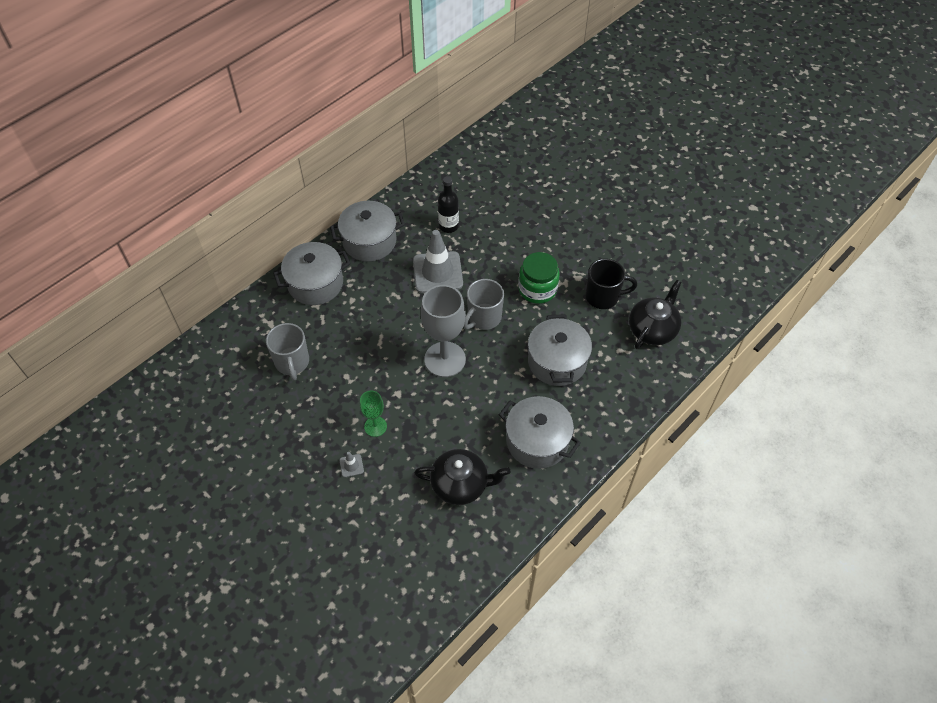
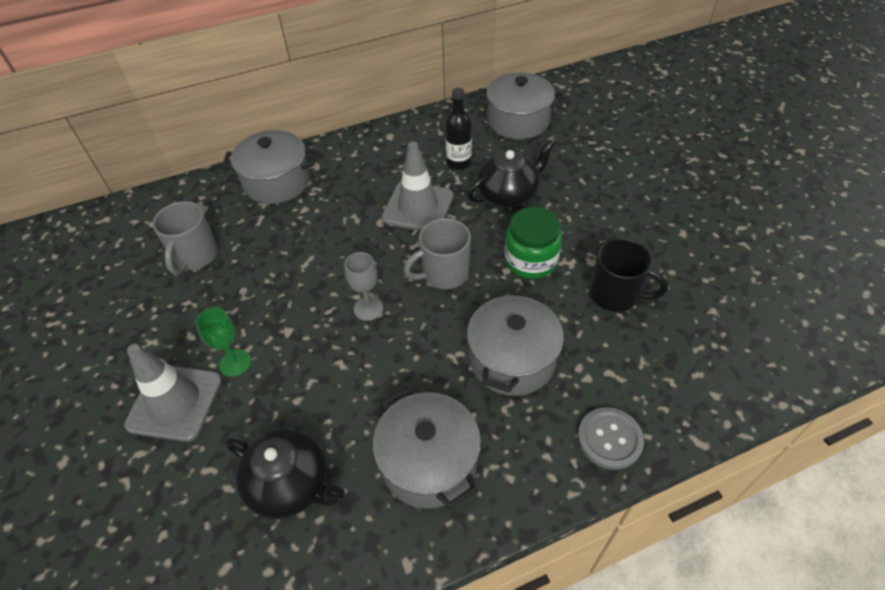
camera: 25 degrees right, 5 degrees down
grey pot [330,201,405,262] -> grey pot moved to [477,72,563,139]
grey traffic cone [339,452,364,477] -> grey traffic cone [124,344,222,442], size x2.47
grey goblet [421,285,466,377] -> grey goblet [344,252,383,321], size x0.52
black teapot [629,280,682,349] -> black teapot moved to [468,139,555,207]
none -> grey button [578,407,644,470]

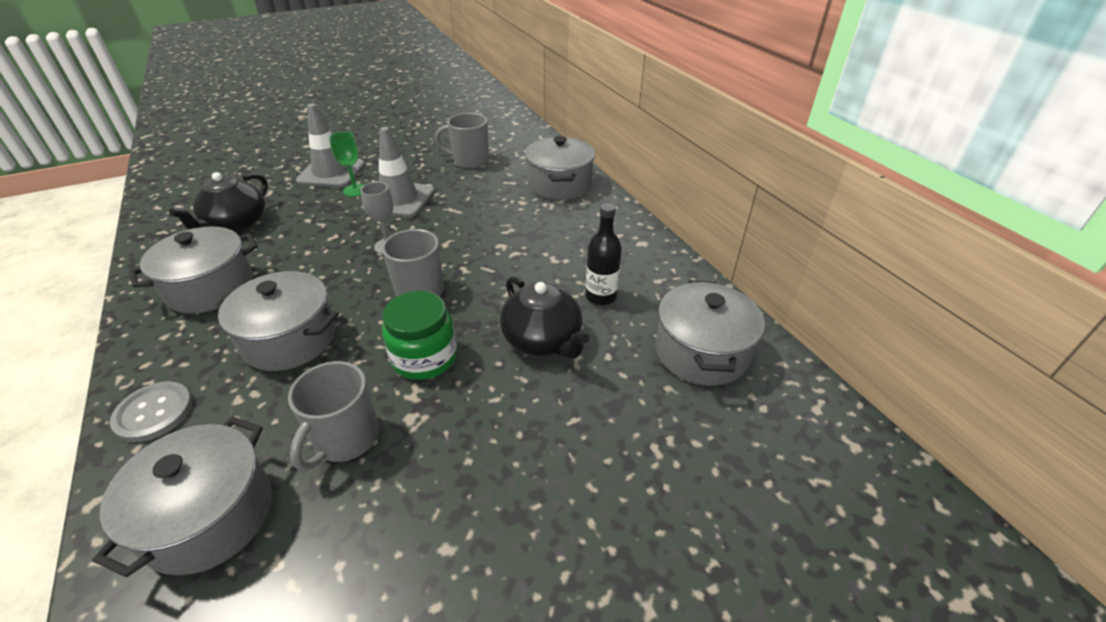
camera: 85 degrees right, 10 degrees down
grey traffic cone [382,141,453,231] -> grey traffic cone moved to [362,127,435,218]
black mug [590,238,668,312] -> grey mug [288,361,379,471]
none -> grey pot [92,416,272,577]

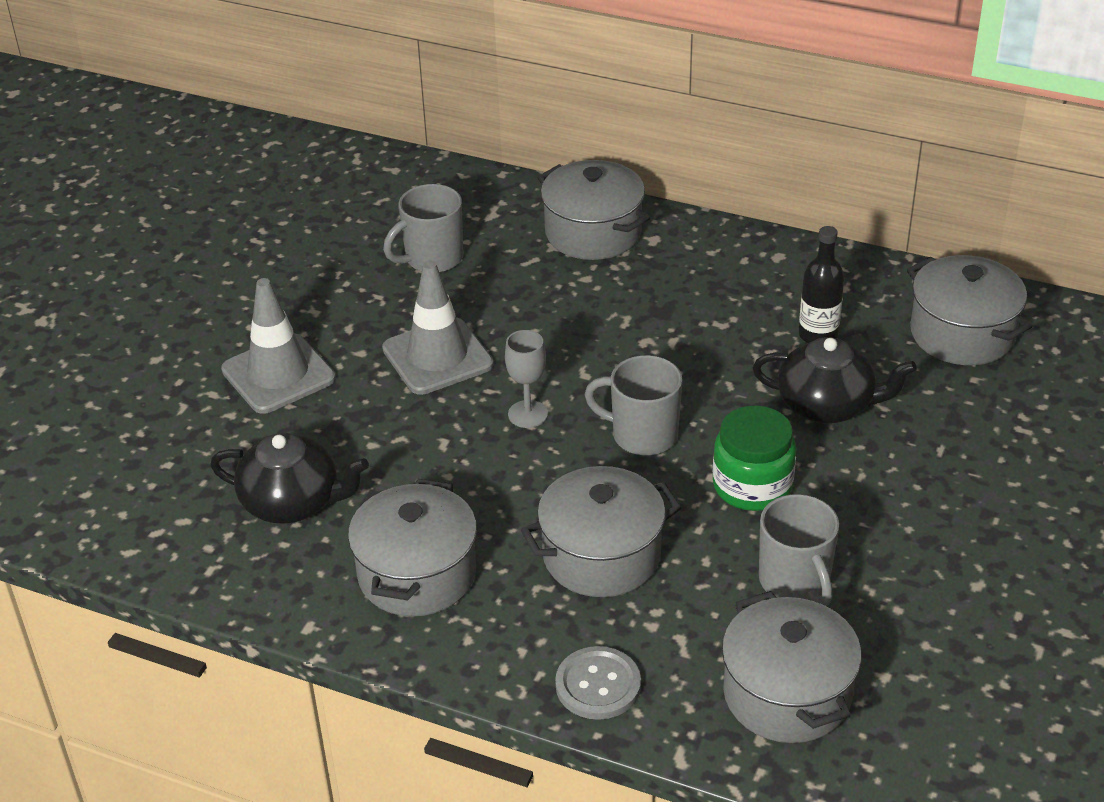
camera: 40 degrees left, 0 degrees up
black teapot [169,172,268,233] -> black teapot turned 60 degrees counterclockwise [210,433,369,524]
green goblet [329,132,364,197] -> none

